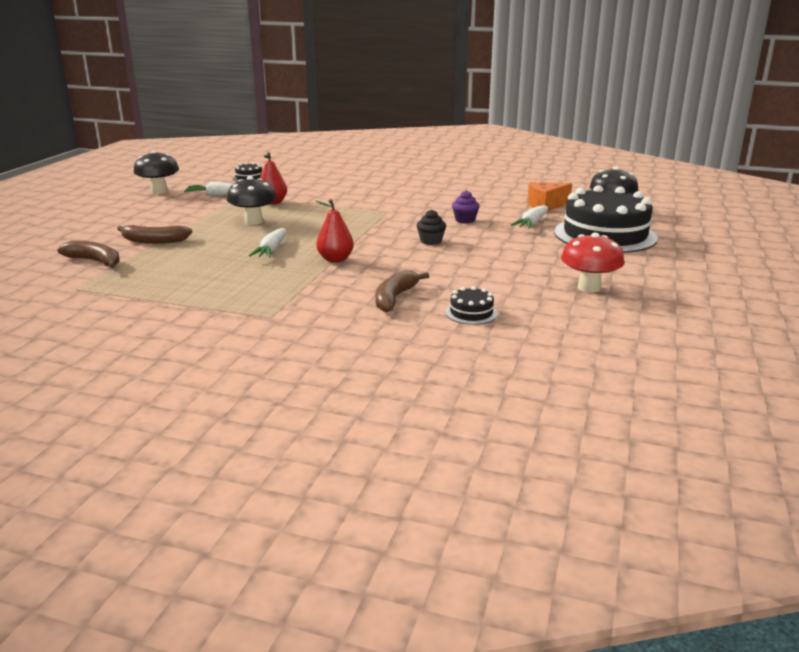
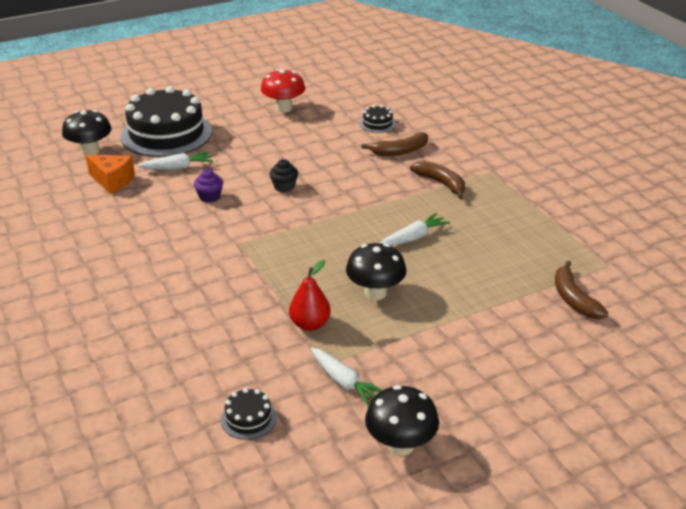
camera: 135 degrees left, 10 degrees up
brown banana [117,225,193,244] -> brown banana moved to [410,161,465,199]
red pear [315,199,354,263] -> none

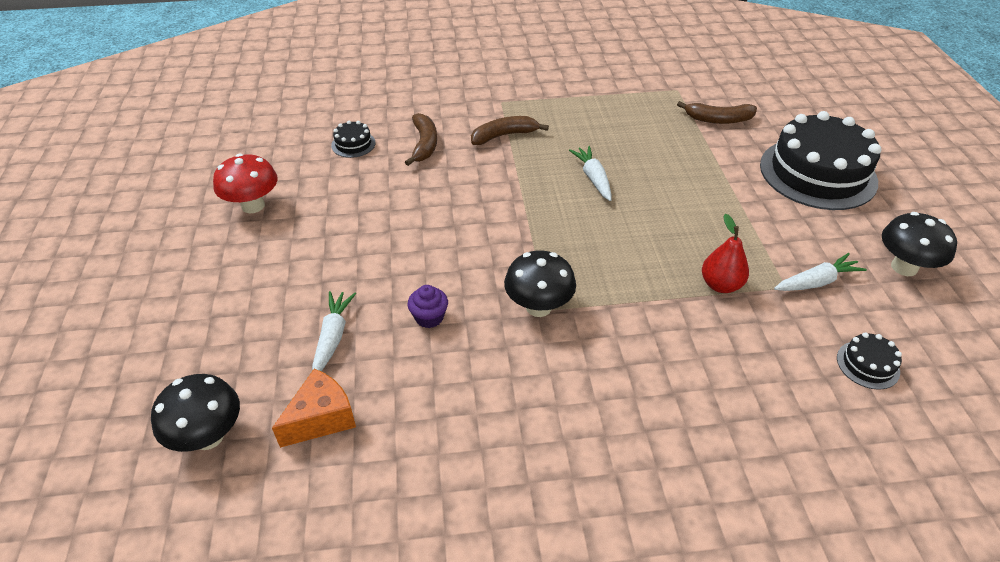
camera: 70 degrees left, 10 degrees up
black cake [121,86,212,157] -> black cake moved to [760,111,882,210]
black cupcake [269,159,298,192] -> none
black mushroom [346,243,406,300] -> black mushroom moved to [504,250,576,317]

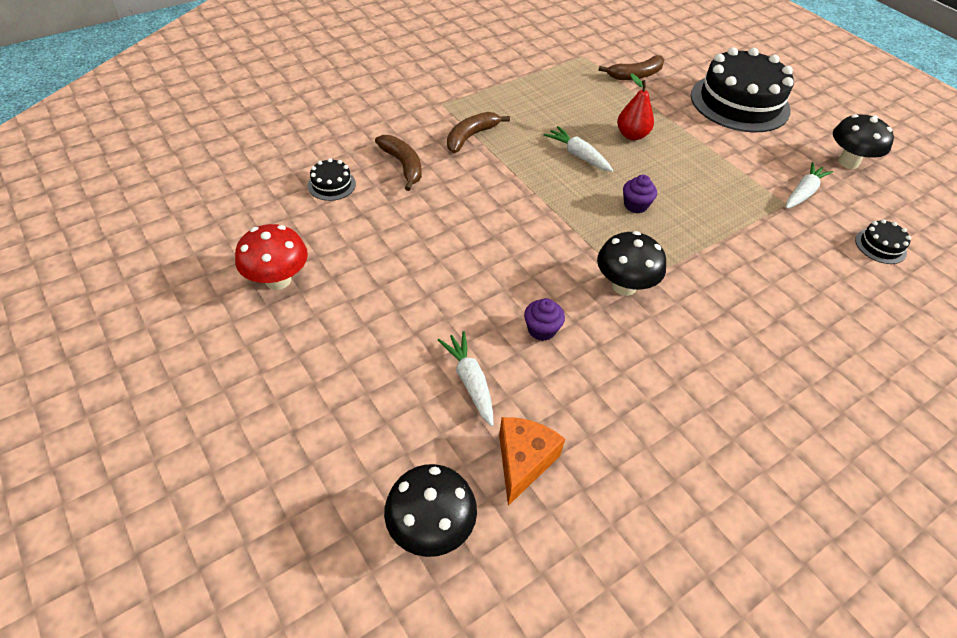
camera: 30 degrees left, 5 degrees up
red pear [702,214,749,293] -> red pear moved to [617,73,654,140]
none -> purple cupcake [623,175,657,213]

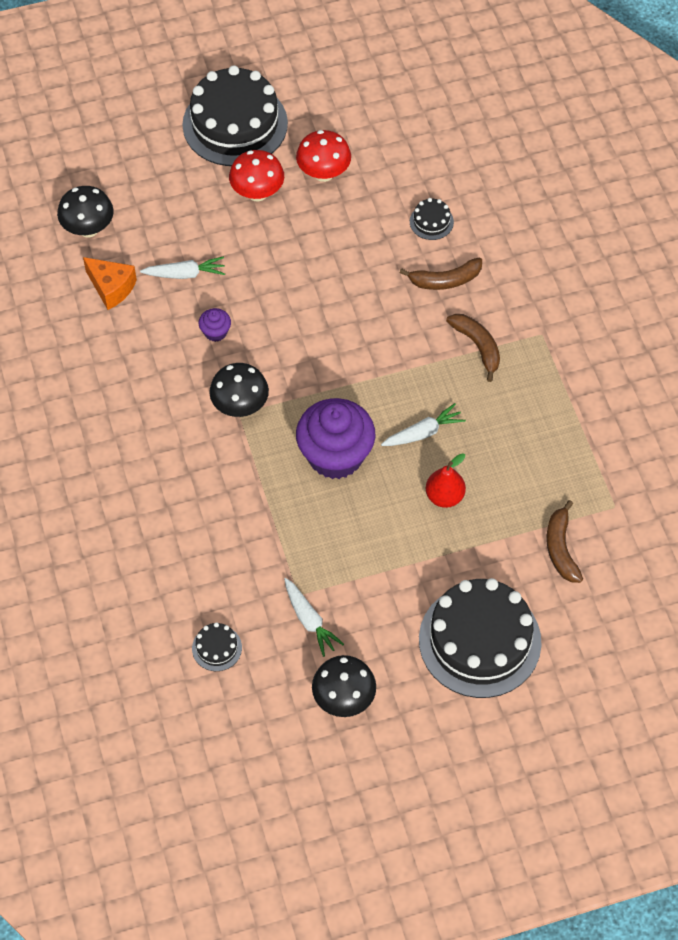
camera: 110 degrees right, 10 degrees up
purple cupcake [623,175,657,213] -> purple cupcake [296,398,375,479], size x2.33
none -> black cake [182,65,288,166]
none -> red mushroom [229,150,284,202]

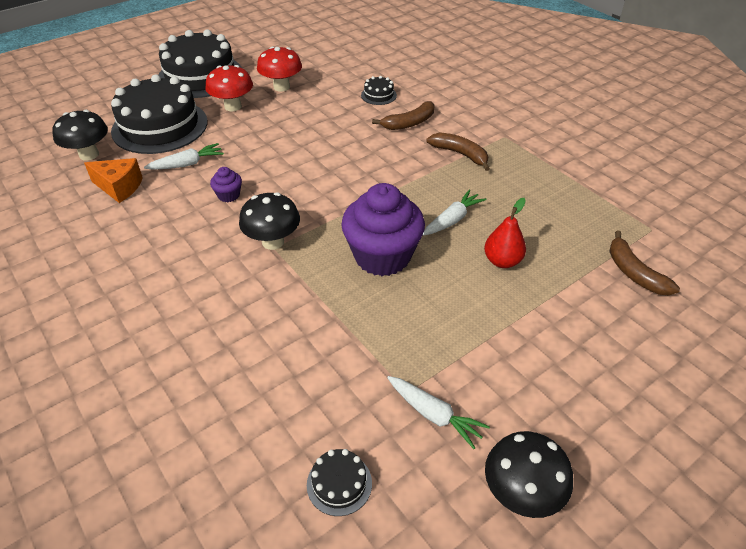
camera: 20 degrees left, 15 degrees down
black cake [419,578,542,698] -> black cake moved to [111,74,208,154]

